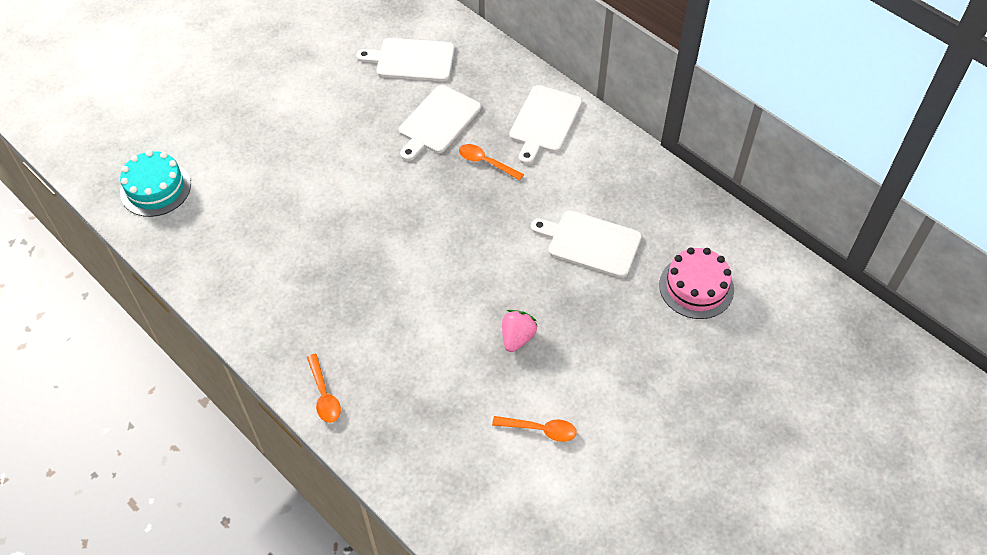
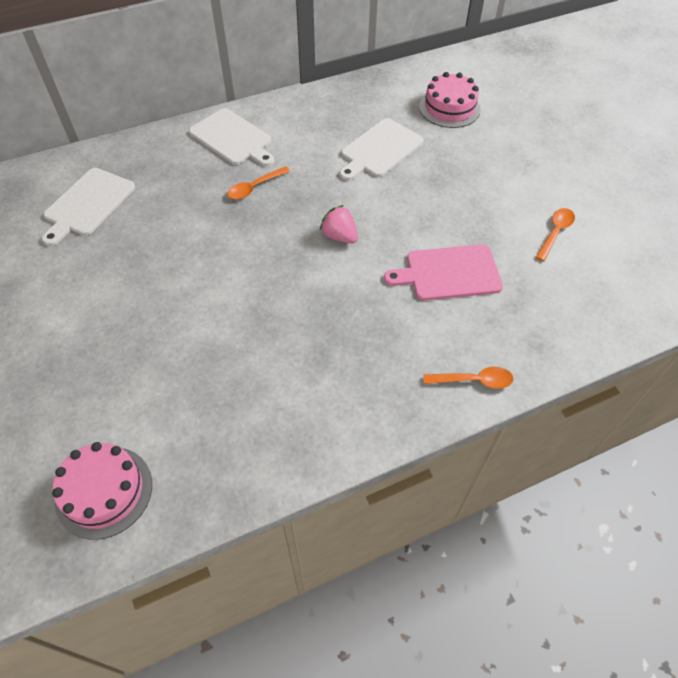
camera: 70 degrees left, 0 degrees up
turquoise cake [120,150,191,217] -> pink cake [52,442,152,540]
white cutting board [399,85,481,161] -> none
pink strawberry [502,310,538,352] -> pink strawberry moved to [320,205,358,244]
none -> pink cutting board [384,244,503,301]

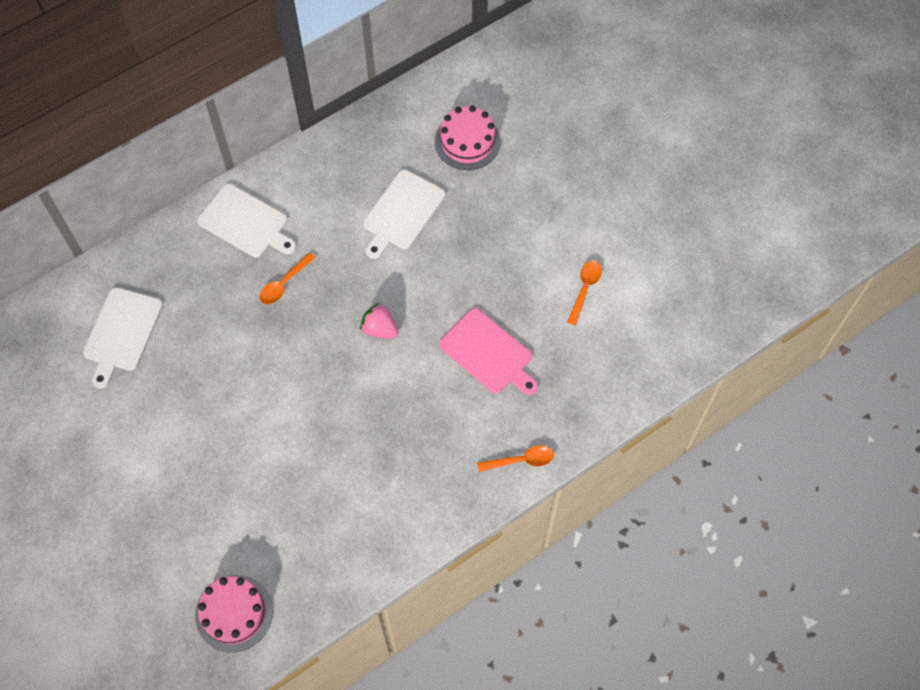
camera: 10 degrees left, 10 degrees up
pink cutting board [384,244,503,301] -> pink cutting board turned 120 degrees counterclockwise [439,308,538,395]

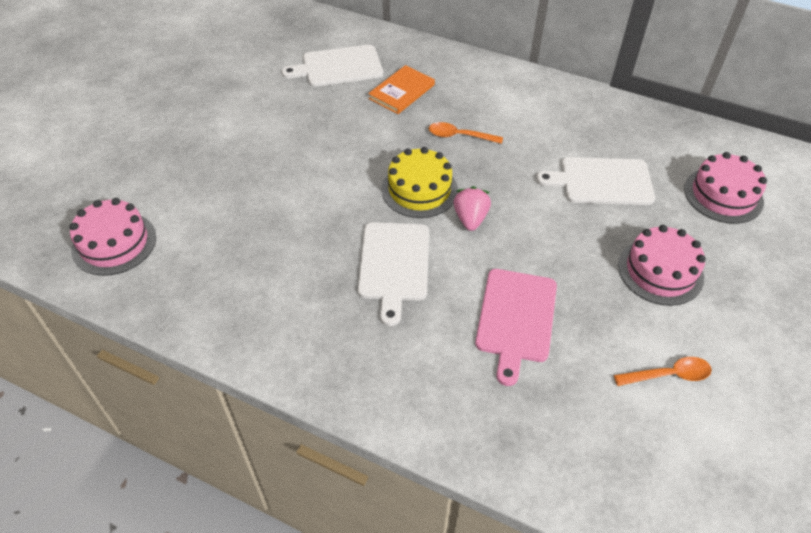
camera: 60 degrees right, 15 degrees down
white cutting board [197,184,296,258] -> white cutting board moved to [358,222,429,326]
orange spoon [477,445,554,472] -> none
none -> orange book [368,65,435,114]
none -> yellow cake [381,147,458,218]
none -> pink cake [618,225,706,306]

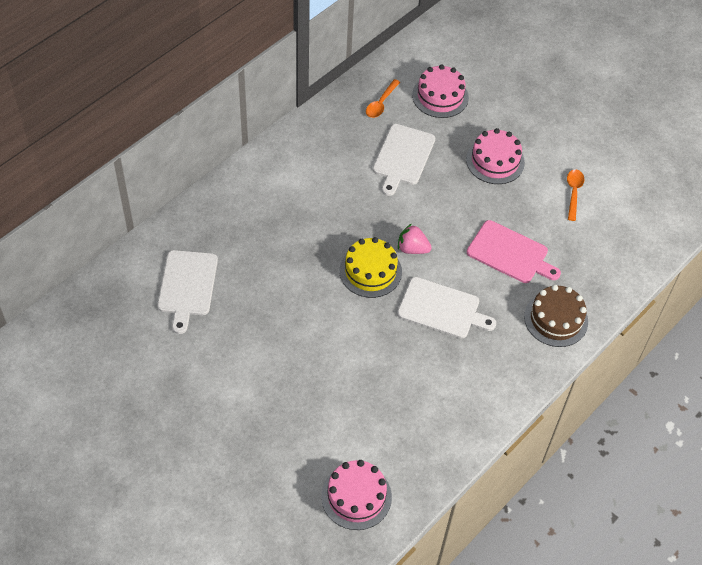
camera: 75 degrees left, 5 degrees up
orange book [368,65,435,114] -> none
orange spoon [429,122,503,144] -> orange spoon moved to [366,79,400,118]
none -> brown cake [524,285,588,347]

